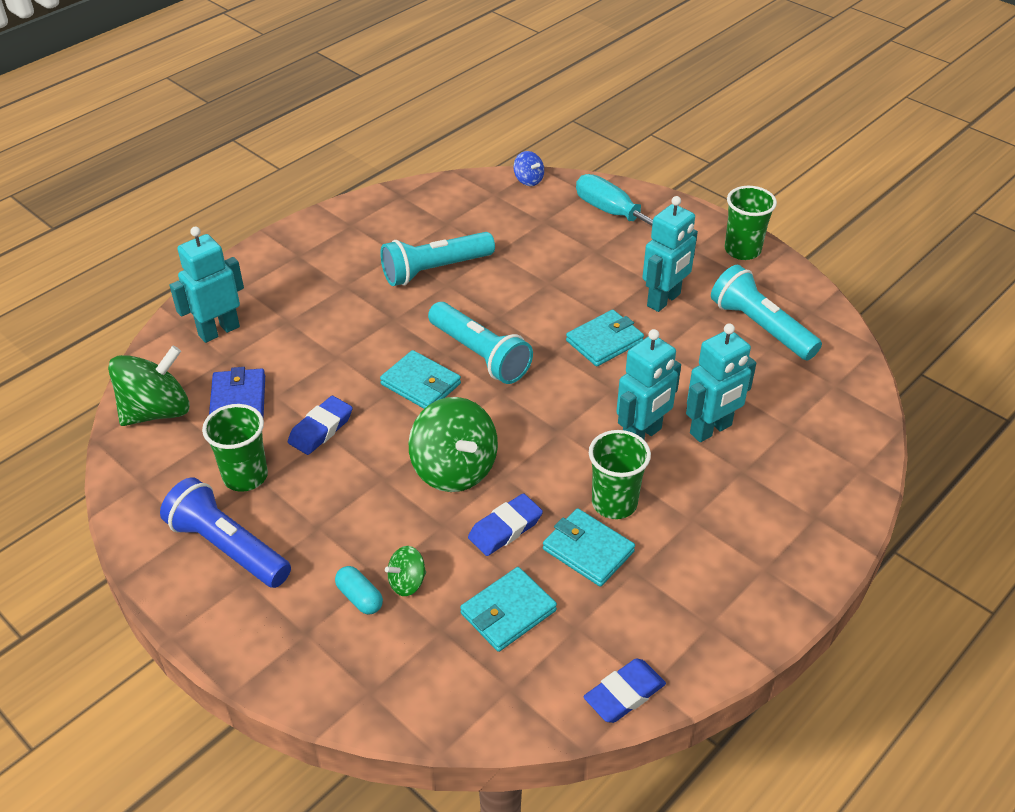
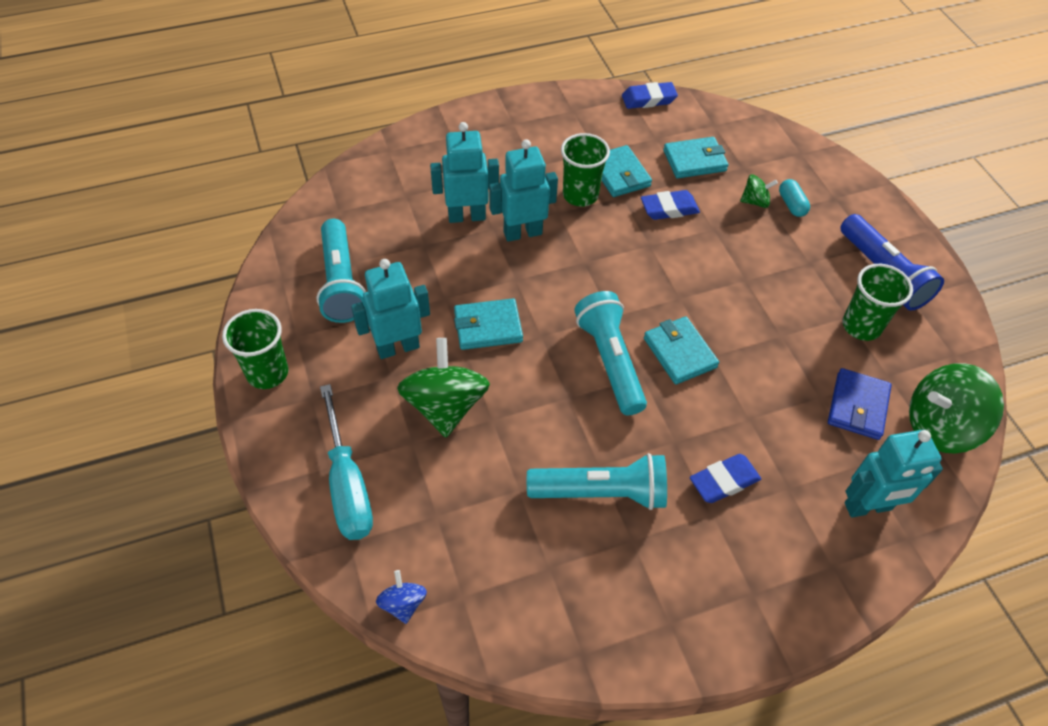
camera: 155 degrees left, 10 degrees up
blue eraser [288,396,353,455] -> blue eraser moved to [690,454,761,503]
green spinning top [409,397,498,492] -> green spinning top moved to [397,338,490,437]

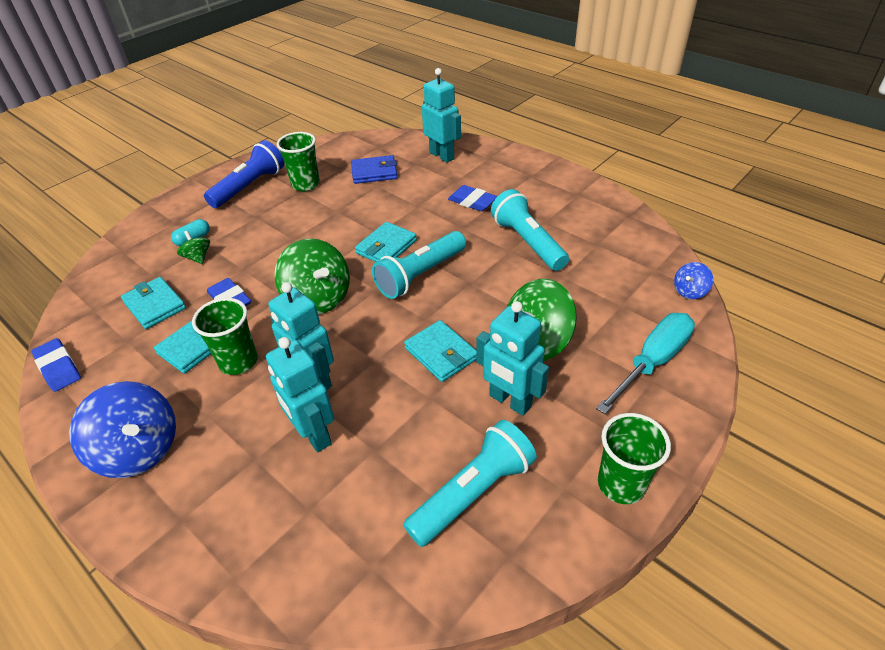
camera: 115 degrees left, 10 degrees down
green spinning top [909,363,1004,454] -> green spinning top moved to [275,238,350,314]
none -> blue spinning top [69,381,176,478]

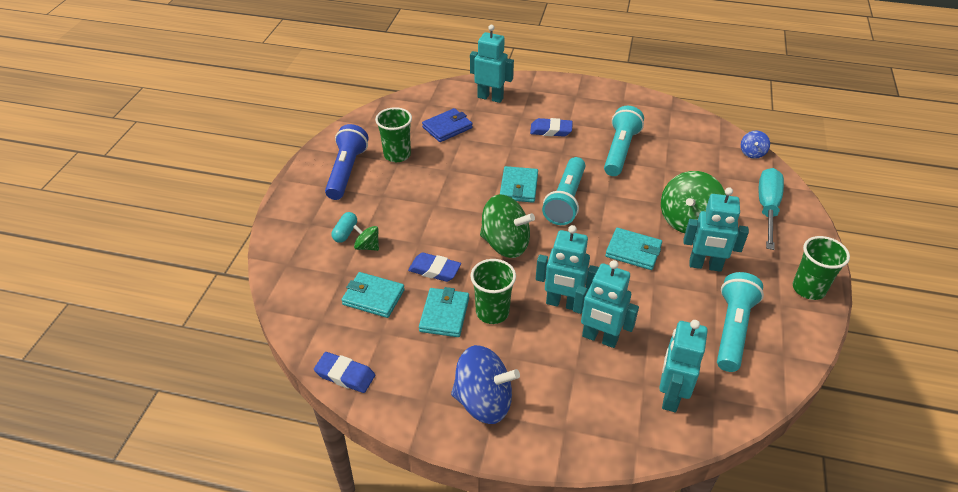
camera: 30 degrees left, 0 degrees up
turquoise flashlight [491,189,569,271] -> turquoise flashlight turned 75 degrees clockwise [604,106,644,176]
none -> turquoise robot [659,320,708,412]

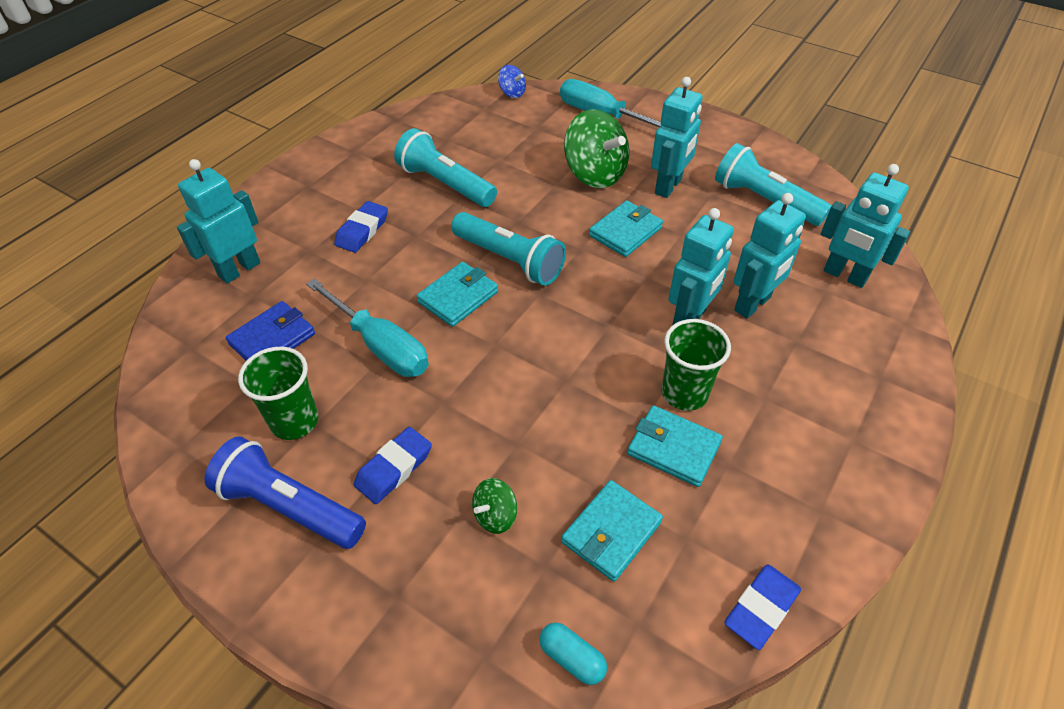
camera: 70 degrees left, 5 degrees up
turquoise capsule [332,212,357,243] -> turquoise capsule moved to [539,623,607,685]
blue eraser [408,253,461,282] -> blue eraser moved to [354,427,432,504]
blue wallet [422,108,473,142] -> blue wallet turned 60 degrees clockwise [226,301,315,361]
blue spinning top [451,345,520,424] -> none
green spinning top [480,194,535,258] -> none
turquoise wallet [500,166,538,203] -> turquoise wallet turned 75 degrees counterclockwise [417,262,498,327]
green cup [793,236,850,300] -> none
none -> turquoise screwdriver [306,278,429,377]

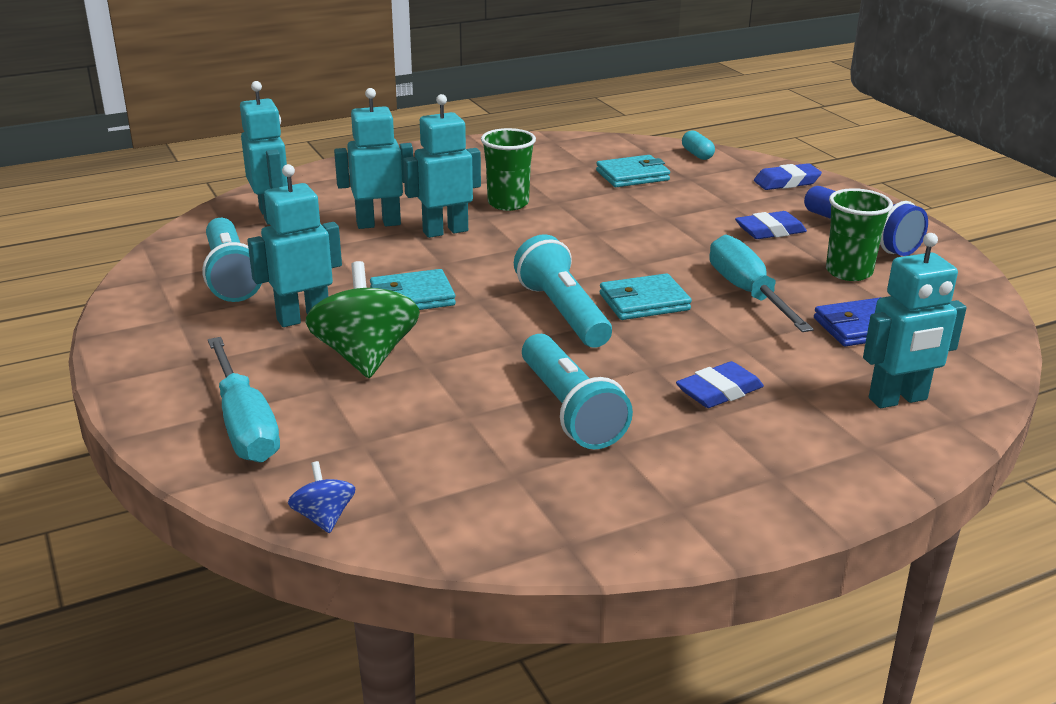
camera: 150 degrees left, 20 degrees down
green spinning top [472,478,517,534] -> none
turquoise wallet [627,405,723,487] -> none
blue eraser [724,564,801,650] -> blue eraser moved to [754,163,822,190]

